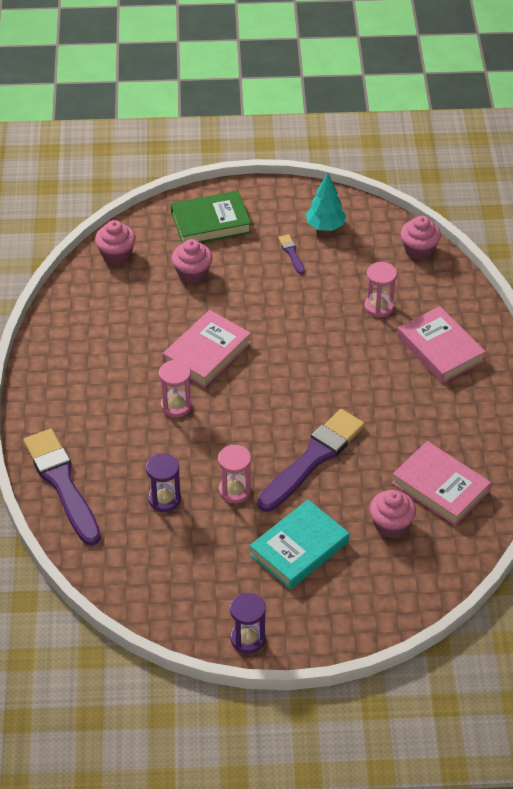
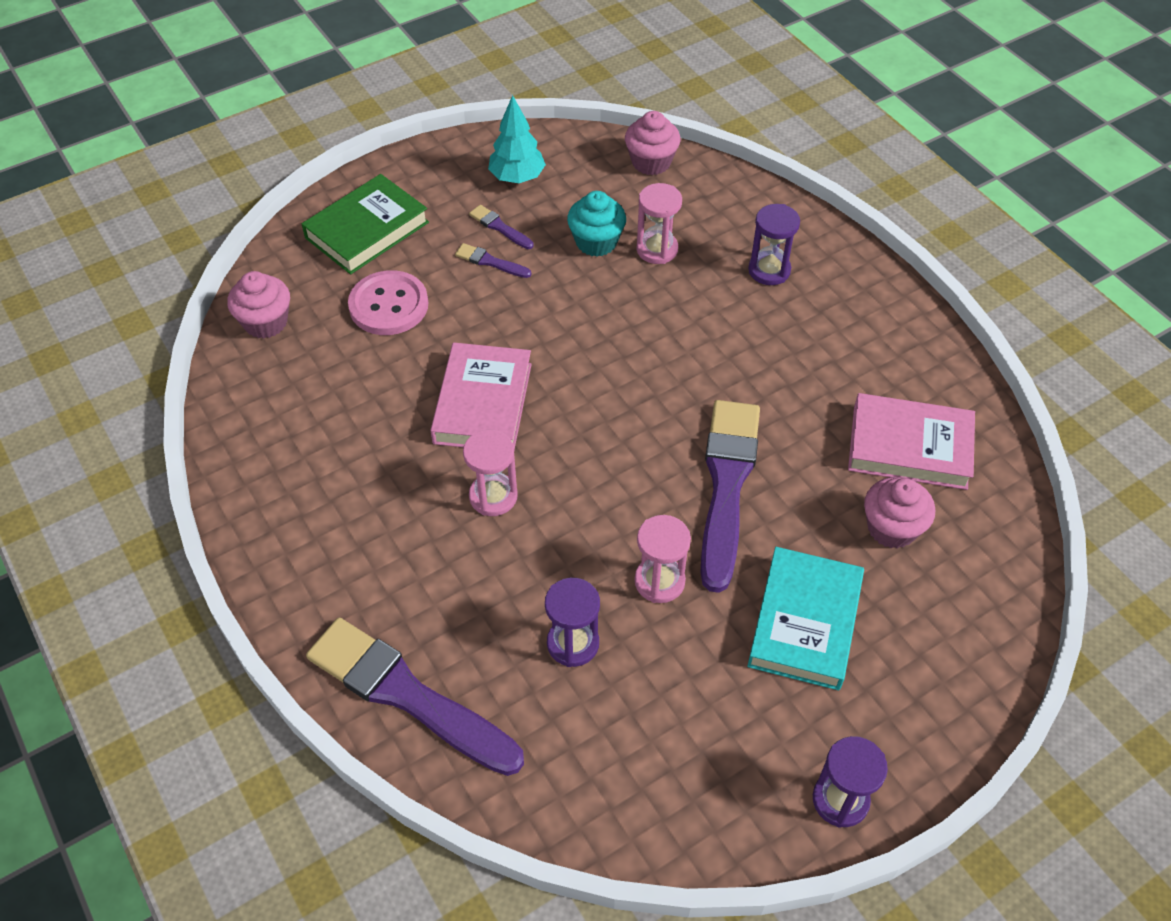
camera: 30 degrees left, 5 degrees up
pink cupcake [172,239,213,284] -> pink button [348,270,429,335]
pink book [397,306,486,383] -> purple hourglass [748,204,800,285]
none -> purple brush [455,243,531,278]
none -> turquoise cupcake [567,191,626,257]

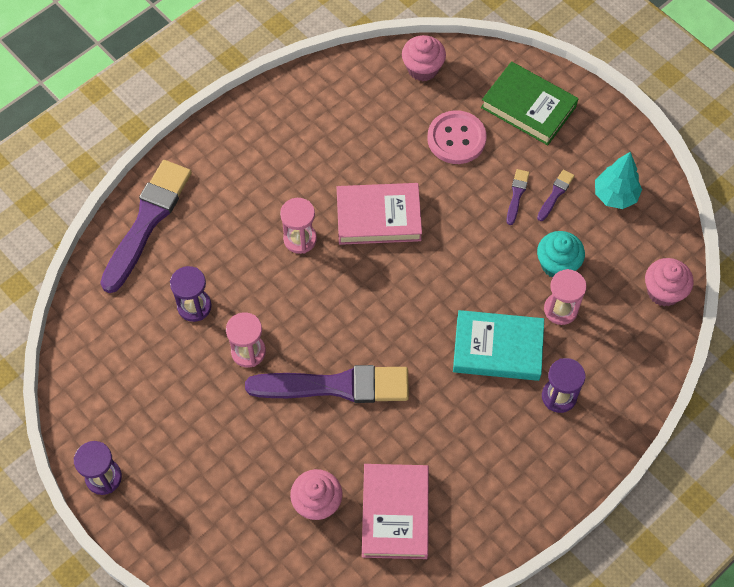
camera: 80 degrees right, 10 degrees up
turquoise book [747,547,864,690] -> turquoise book moved to [453,310,544,381]

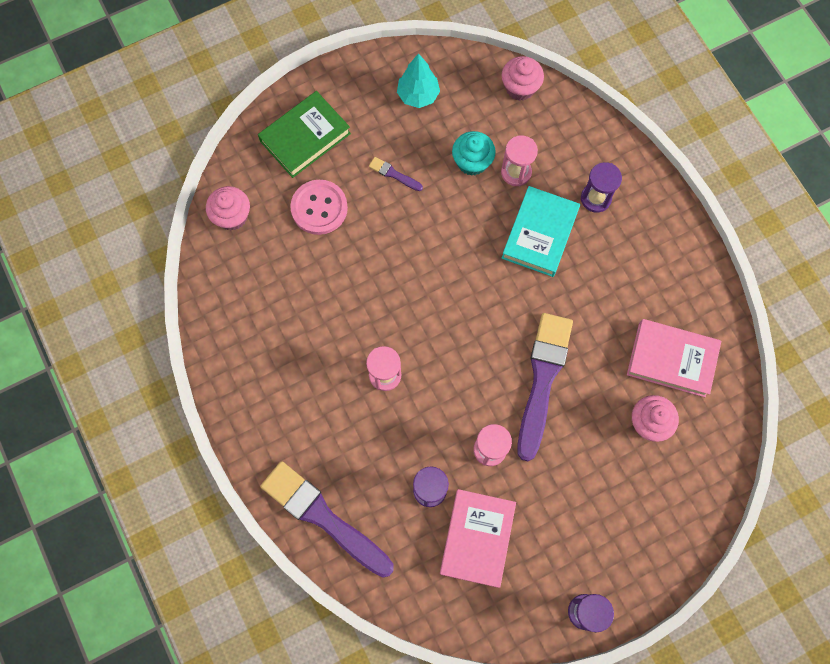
camera: 75 degrees left, 10 degrees up
pink book [337,183,422,245] -> pink book moved to [440,489,516,588]
purple brush [537,170,575,221] -> none

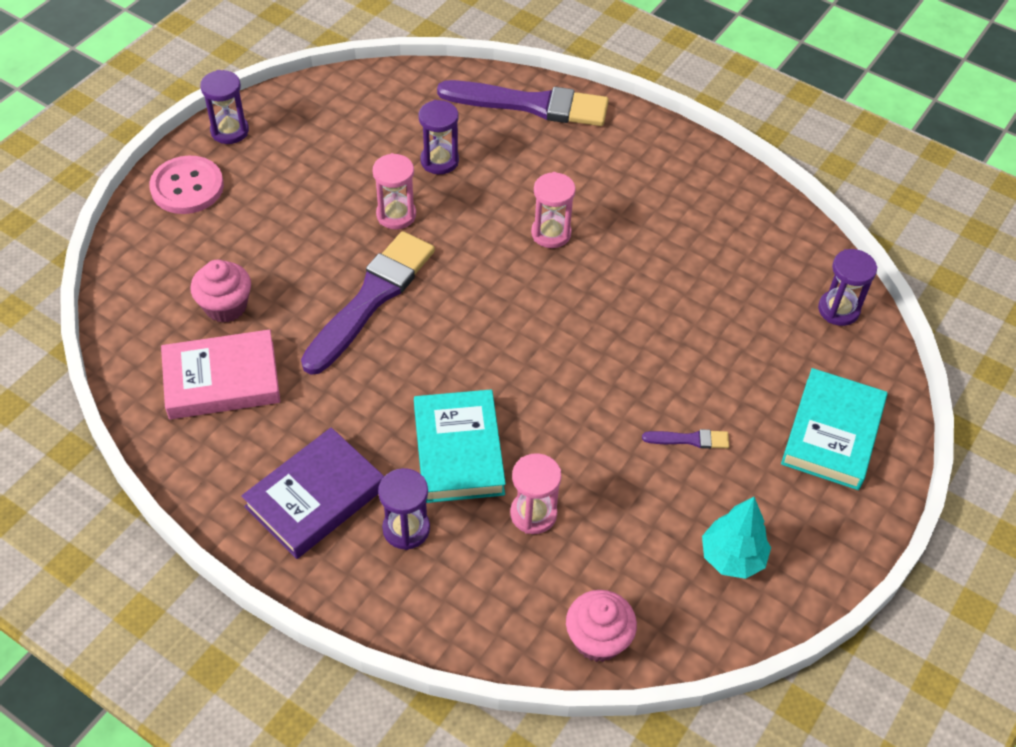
camera: 150 degrees right, 20 degrees down
pink cupcake [206,186,250,230] -> purple hourglass [818,249,877,326]
green book [258,91,351,178] -> turquoise book [781,368,887,490]
pink button [290,180,348,235] -> pink button moved to [149,156,224,214]
pink book [440,489,516,588] -> none
turquoise cupcake [452,131,496,176] -> none
purple brush [517,313,573,461] -> purple brush turned 135 degrees counterclockwise [301,231,435,375]
none -> purple book [241,427,384,559]

